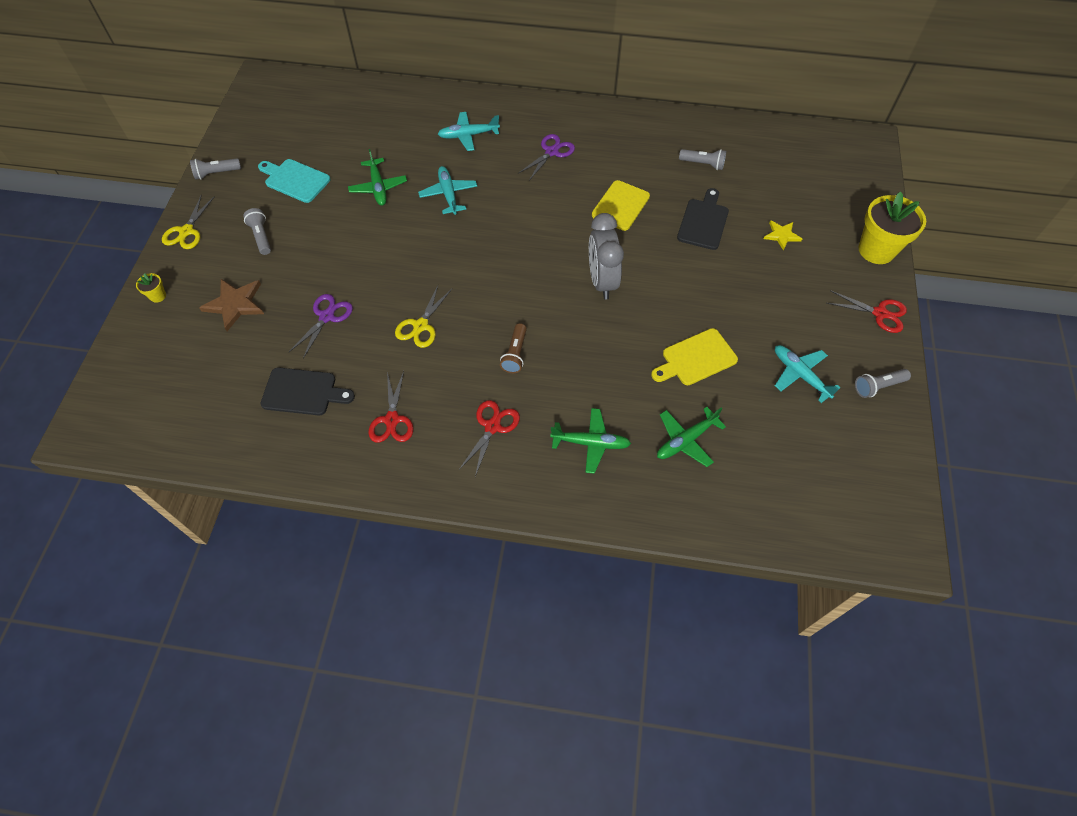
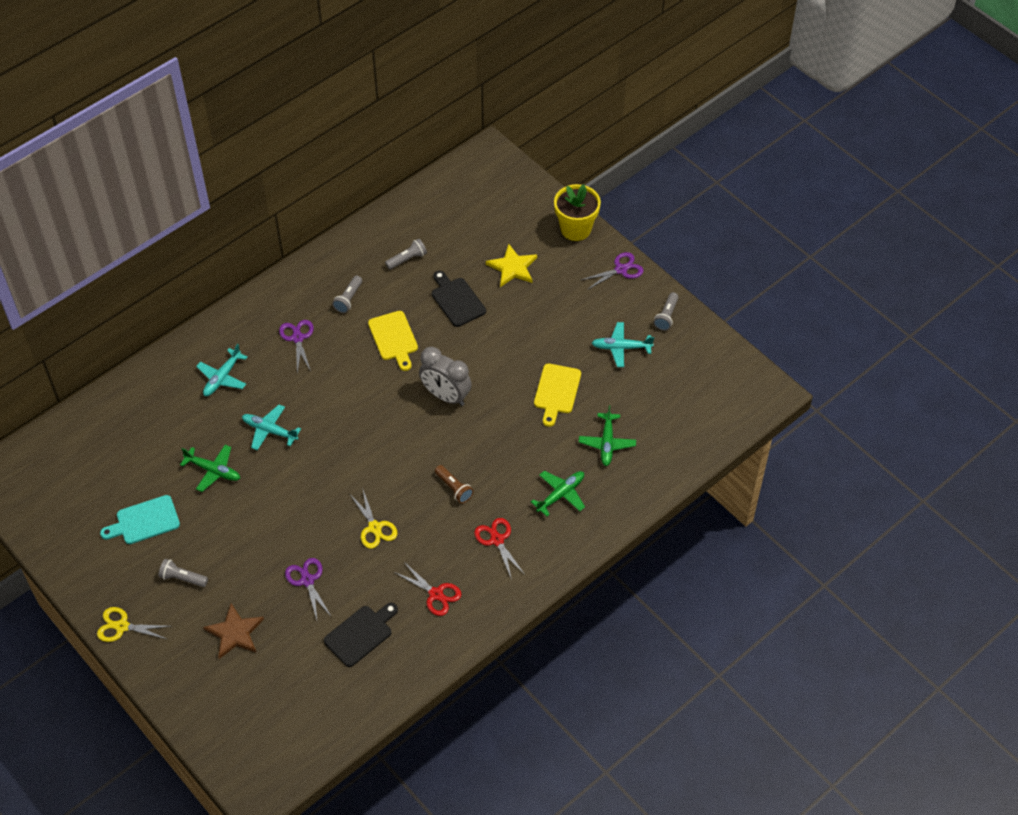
camera: 50 degrees left, 5 degrees down
yellow flower pot [136,273,166,303] -> none
yellow scissors [162,194,215,249] -> yellow scissors turned 135 degrees clockwise [97,607,171,642]
grey flashlight [190,158,241,180] -> grey flashlight moved to [332,276,362,313]
yellow star [764,220,802,250] -> yellow star [486,243,537,287], size x1.59
red scissors [827,290,907,333] -> purple scissors [581,252,644,290]

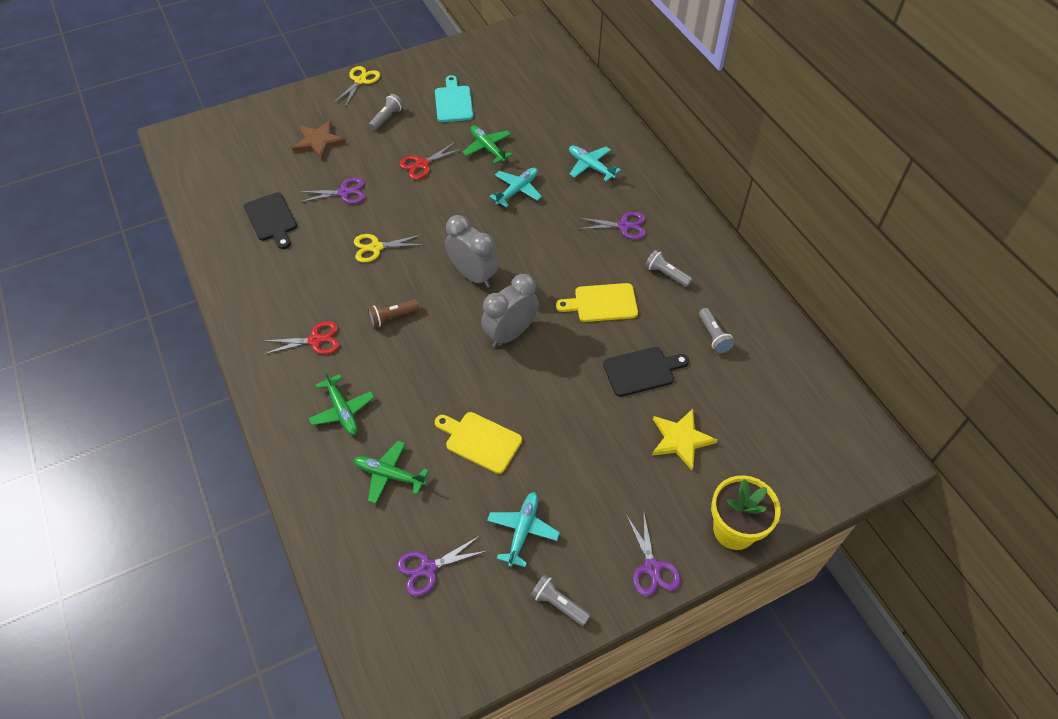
camera: 105 degrees right, 0 degrees up
green plane [180,445,240,492] -> green plane turned 105 degrees clockwise [463,126,513,164]
red scissors [394,561,462,616] -> red scissors moved to [399,142,463,180]
none -> purple scissors [397,536,486,596]
none -> grey clock [445,215,498,288]

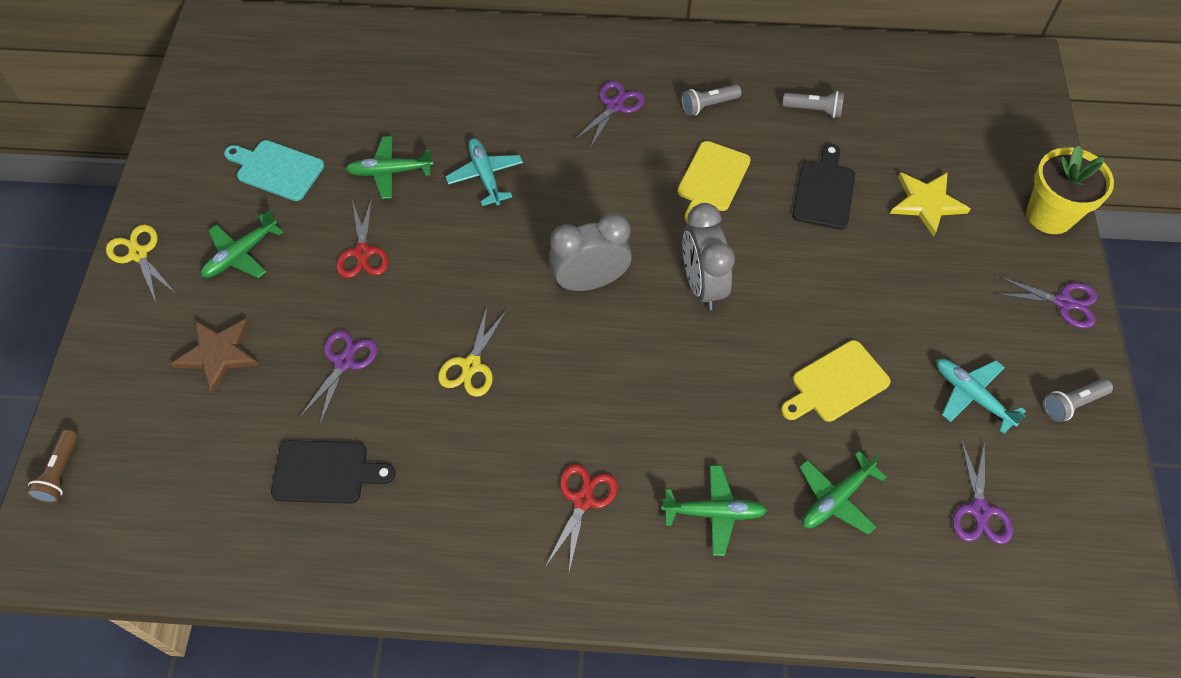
camera: 60 degrees left, 5 degrees up
brown flashlight [368,300,419,327] -> brown flashlight moved to [26,429,78,503]
grey flashlight [369,94,403,130] -> green plane [201,210,283,278]
turquoise plane [569,146,621,181] -> none

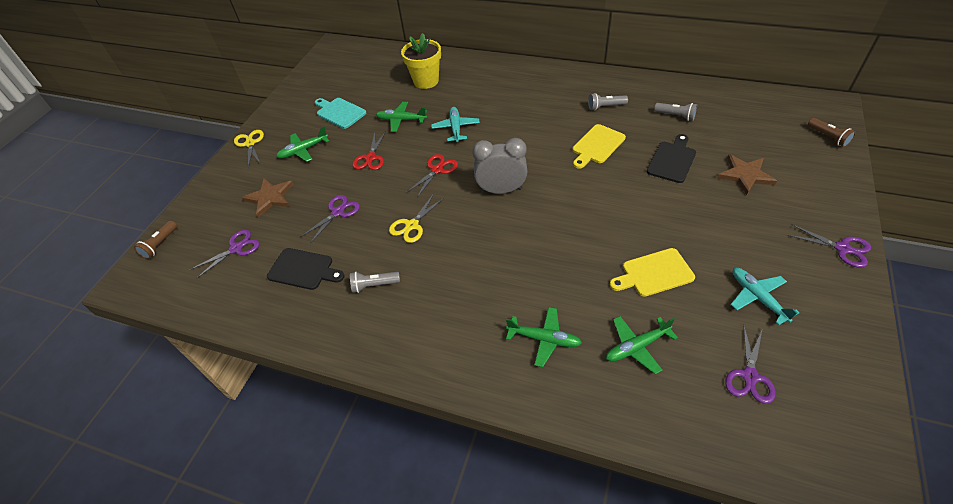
camera: 20 degrees right, 10 degrees down
red scissors [546,464,618,571] -> red scissors moved to [406,154,458,197]
purple scissors [574,81,645,148] -> purple scissors moved to [190,230,259,279]
grey clock [682,203,735,310] -> none
yellow star [890,172,970,237] -> brown star [717,154,777,195]
yellow flower pot [1026,145,1114,234] -> yellow flower pot moved to [401,33,441,89]
grey flashlight [1043,379,1113,422] -> grey flashlight moved to [350,272,400,293]
none -> brown flashlight [808,118,856,147]

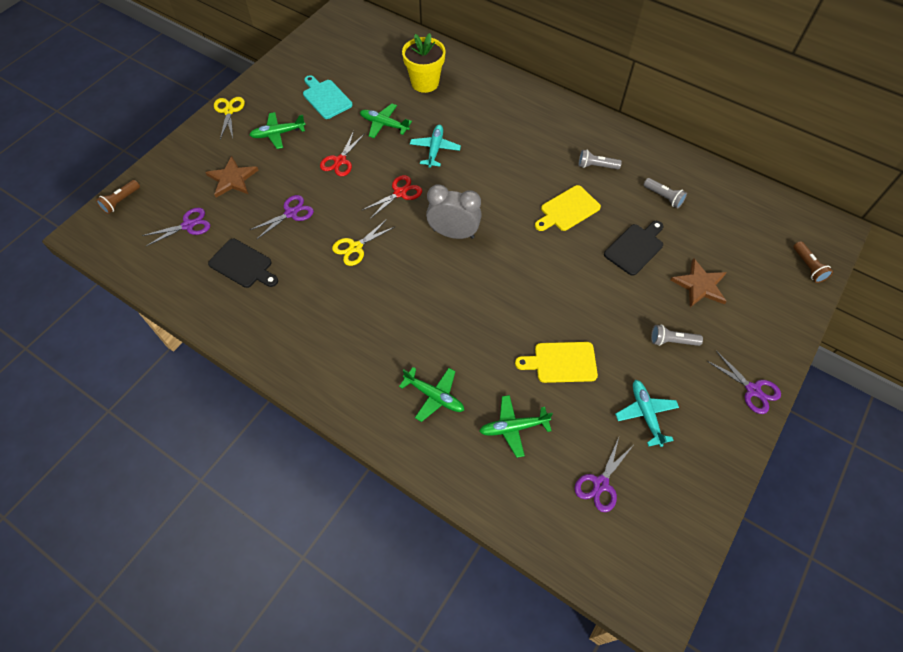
camera: 10 degrees right, 10 degrees up
grey flashlight [350,272,400,293] -> grey flashlight moved to [651,325,703,346]

